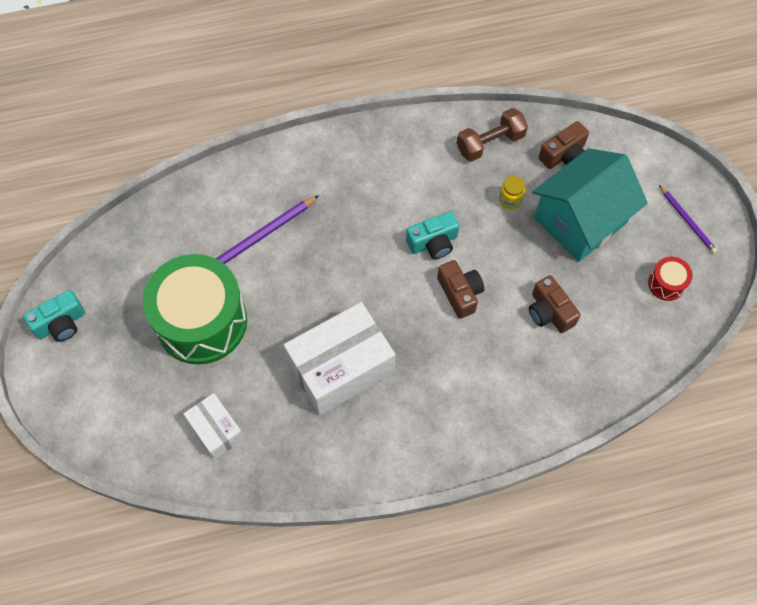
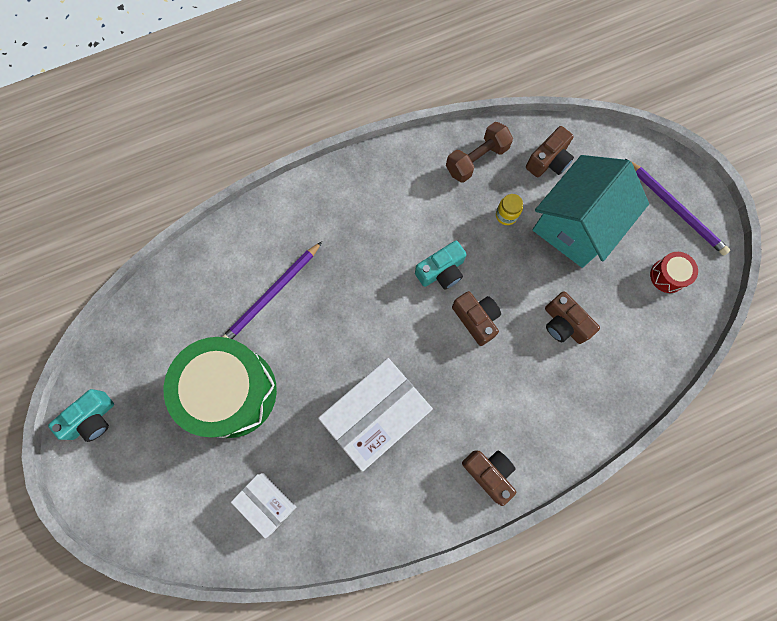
camera: 10 degrees left, 10 degrees up
purple pencil [659,185,717,254] -> purple pencil [626,159,730,256], size x1.57
none -> brown camera [462,450,516,506]

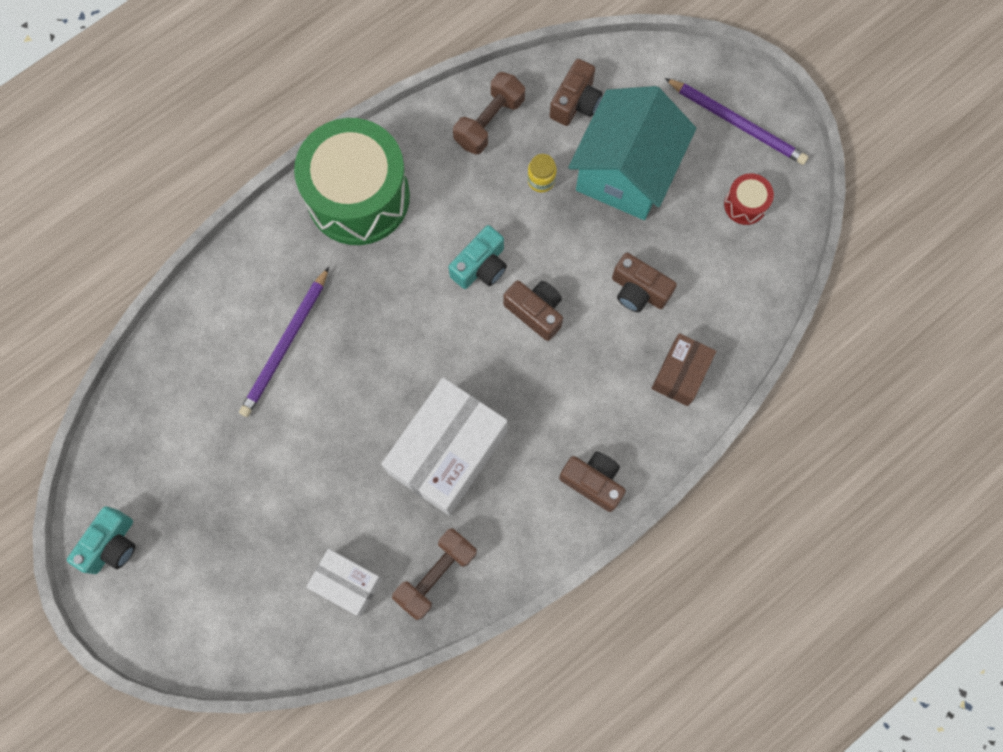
camera: 15 degrees left, 0 degrees up
green drum [164,337,277,438] -> green drum moved to [294,118,410,245]
none -> brown dumbbell [392,528,477,620]
none -> brown box [651,333,716,406]

